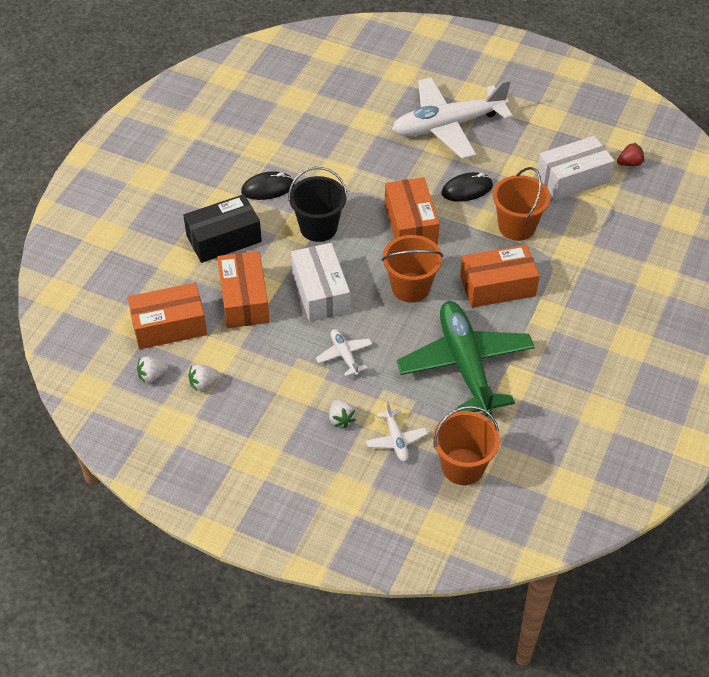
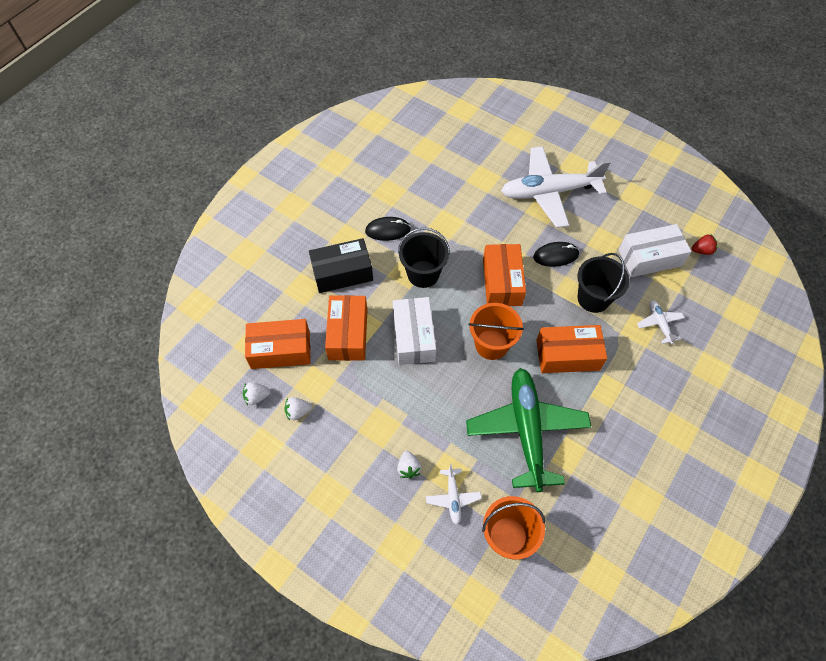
camera: 10 degrees right, 10 degrees up
white plane [316,329,373,376] -> white plane moved to [637,300,685,344]
orange bucket [493,167,550,241] -> black bucket [577,253,629,313]

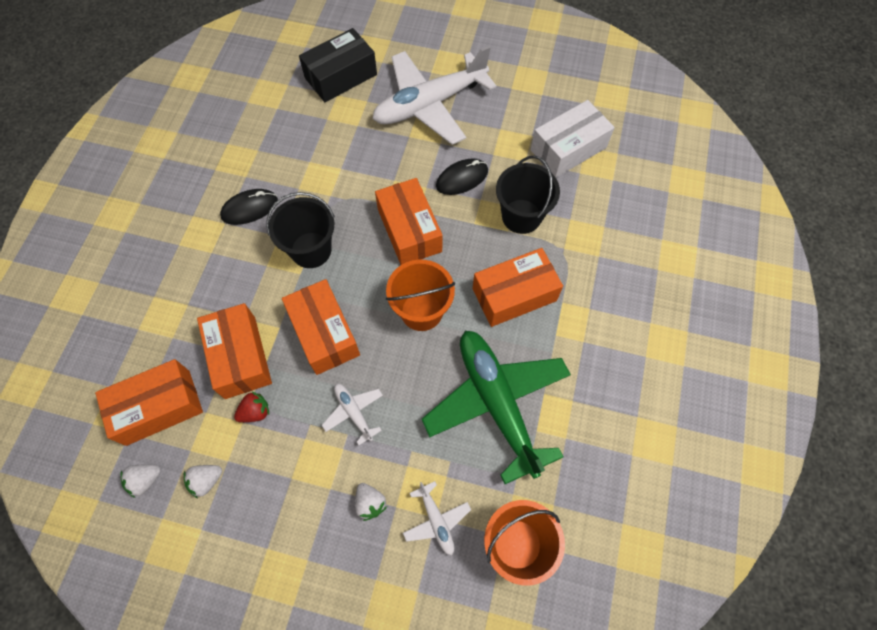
camera: 20 degrees left, 5 degrees up
black box [309,238,373,293] -> black box moved to [299,28,377,102]
white box [393,297,436,365] -> orange box [282,279,360,375]
white plane [637,300,685,344] -> white plane moved to [322,384,383,445]
red strawberry [692,234,718,255] -> red strawberry moved to [234,392,269,422]

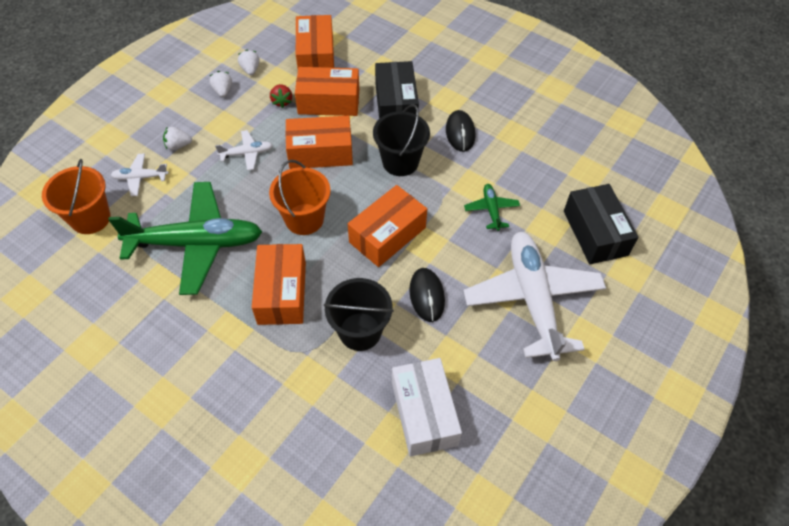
camera: 110 degrees right, 10 degrees down
white strawberry [121,464,161,498] -> white strawberry moved to [210,71,232,97]
orange box [375,178,443,265] -> orange box turned 45 degrees counterclockwise [348,185,427,267]
none -> black box [375,61,419,119]
none -> green plane [464,184,520,231]

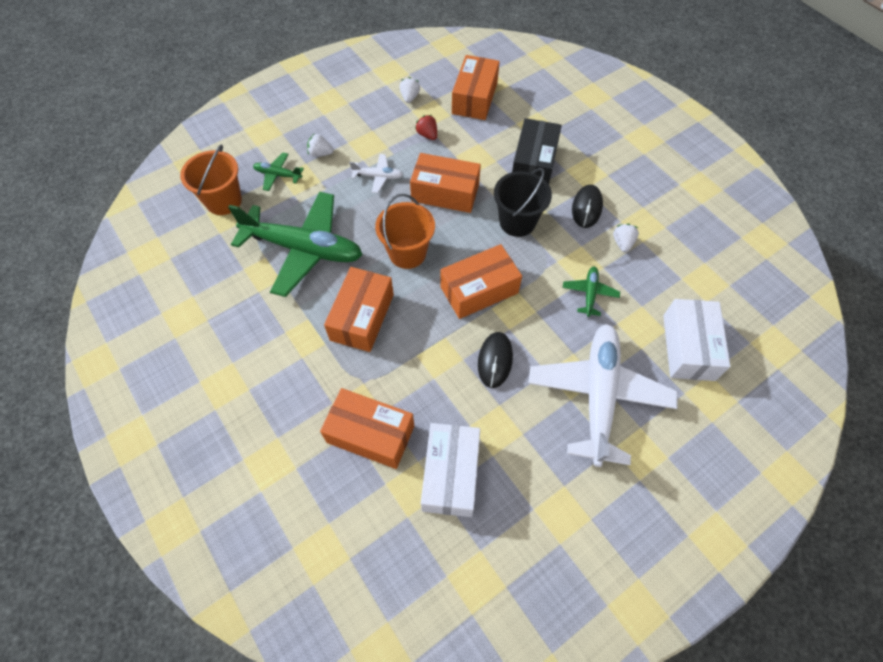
camera: 20 degrees right, 5 degrees up
white plane [111,154,168,196] -> green plane [253,153,304,191]
white strawberry [210,71,232,97] -> white strawberry moved to [613,224,639,252]
red strawberry [270,84,292,108] -> red strawberry turned 135 degrees clockwise [415,115,437,140]
orange box [295,67,359,116] -> orange box moved to [320,388,414,469]
black bucket [324,278,394,351] -> none
black box [564,184,638,264] -> white box [663,299,730,381]

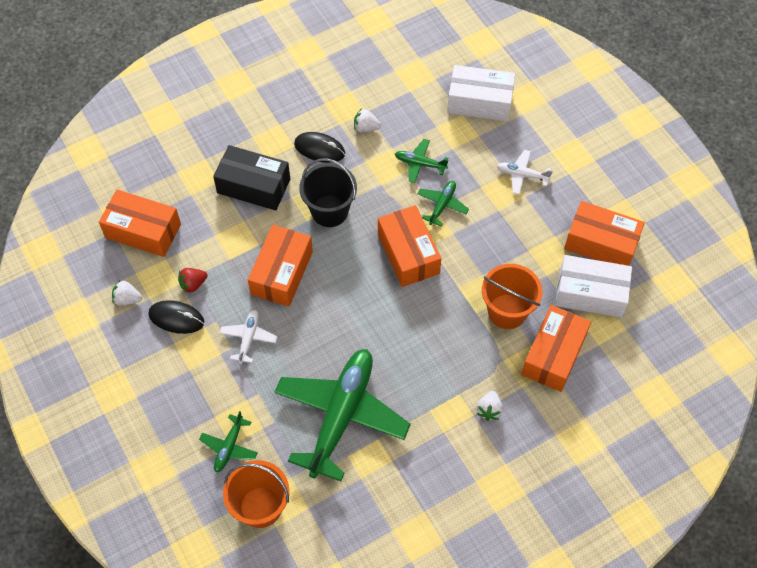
camera: 85 degrees left, 0 degrees up
white strawberry [307,133,334,157] -> white strawberry moved to [477,391,503,421]
orange box [324,267,394,352] -> orange box moved to [564,201,645,266]
orange bucket [375,194,435,269] -> orange bucket moved to [482,264,542,329]
black mouse [478,332,513,388] -> black mouse moved to [148,300,204,334]
white plane [528,324,678,467] -> white plane [497,150,553,195], size x0.43
none -> green plane [417,181,469,226]

